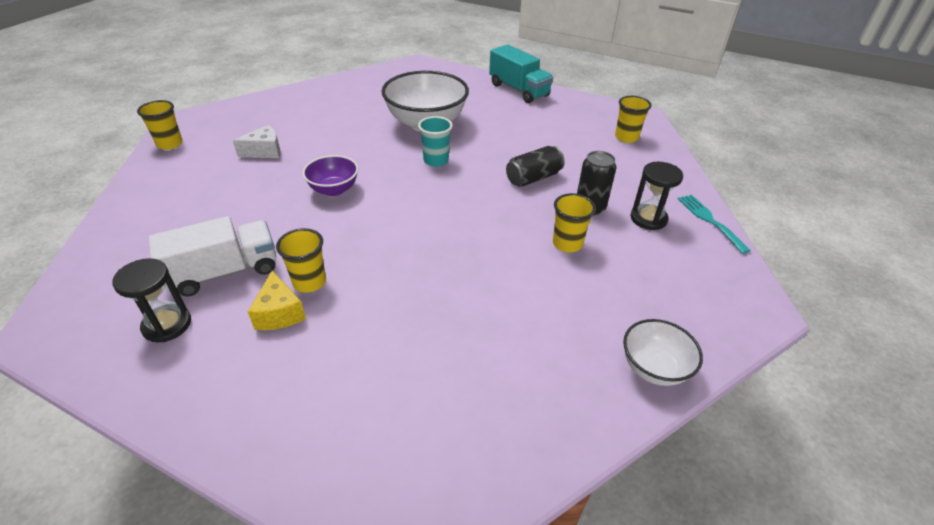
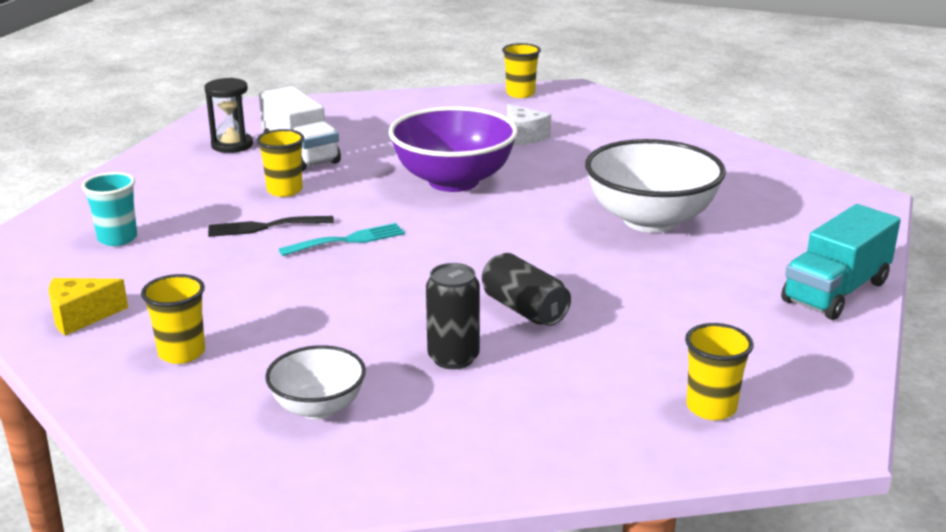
camera: 85 degrees right, 15 degrees down
yellow cheese [248,271,306,330] -> yellow cheese moved to [48,278,128,336]
purple bowl [302,155,358,196] -> purple bowl [389,107,518,192], size x1.85
turquoise cup [418,116,453,167] -> turquoise cup moved to [82,172,137,246]
yellow cup [553,193,596,252] -> yellow cup moved to [141,274,205,364]
white bowl [623,319,703,386] -> white bowl moved to [265,345,366,419]
black hourglass [630,162,683,230] -> none
turquoise fork [678,195,751,254] -> turquoise fork moved to [279,223,405,256]
none -> black fork [208,216,334,237]

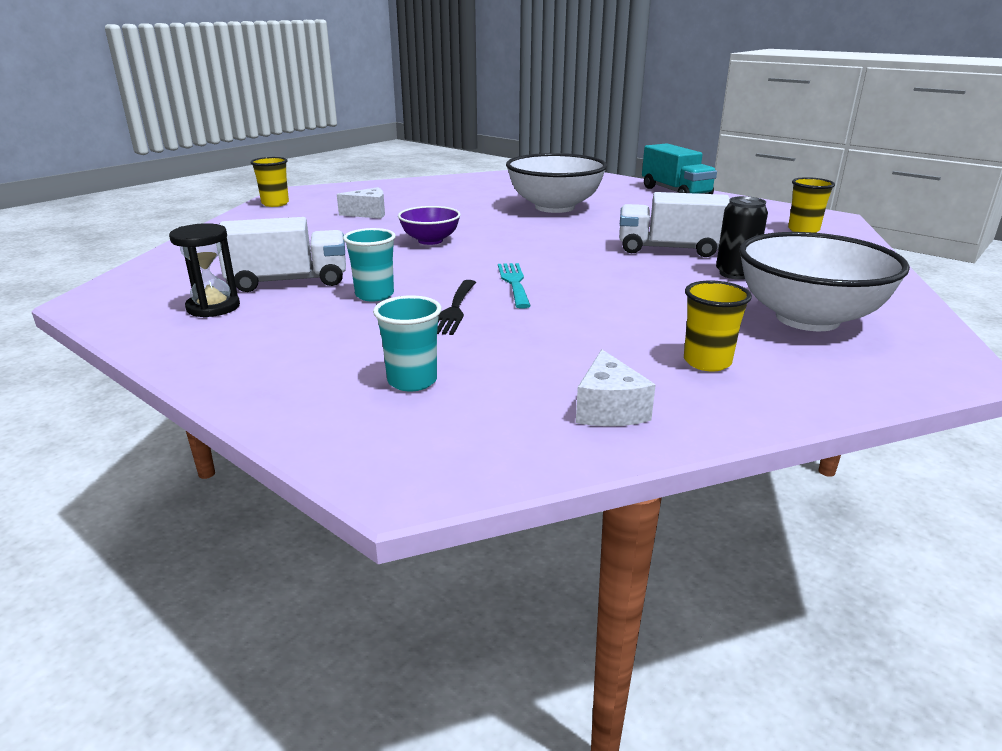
camera: 70 degrees left, 0 degrees up
yellow cheese [48,278,128,336] -> white cheese [576,349,656,426]
yellow cup [257,129,304,197] -> turquoise cup [343,228,396,301]
white bowl [265,345,366,419] -> white bowl [739,232,910,331], size x1.85
purple bowl [389,107,518,192] -> purple bowl [398,206,461,245], size x0.54
black can [482,253,571,326] -> white truck [619,192,730,257]

